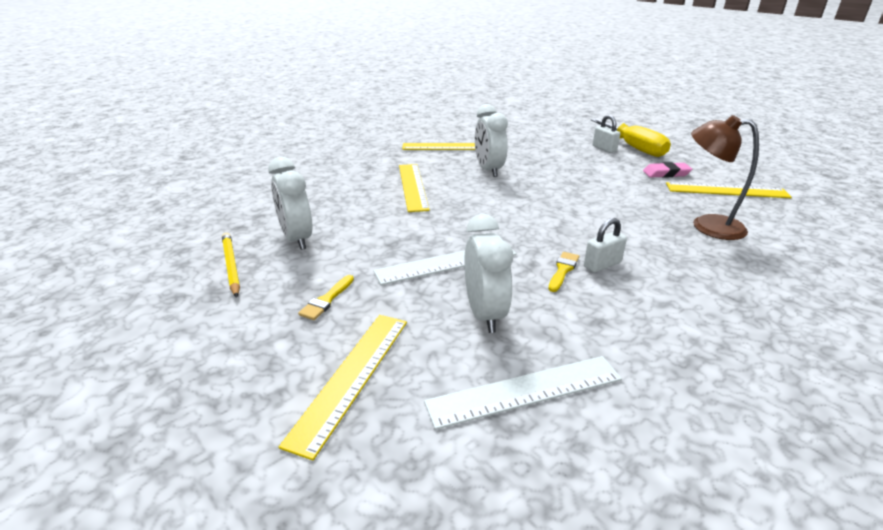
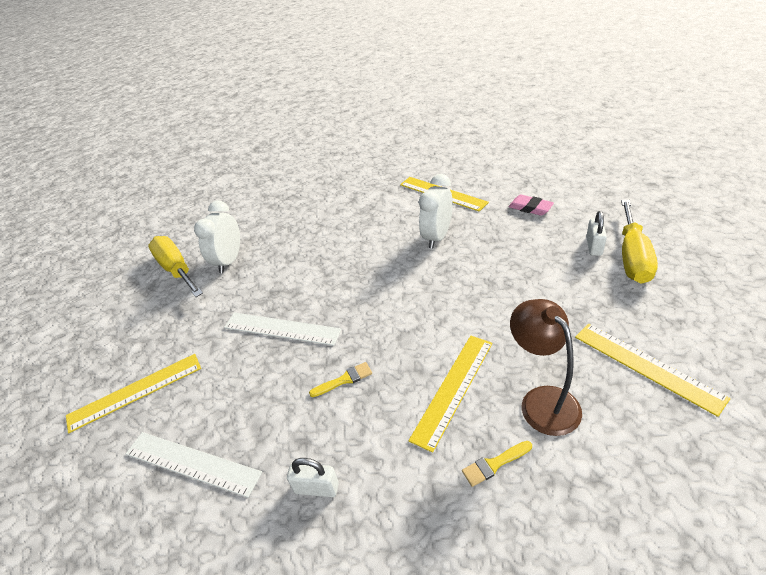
camera: 45 degrees right, 10 degrees up
yellow pencil [222,232,240,298] -> yellow screwdriver [148,236,203,297]
yellow brush [298,275,354,320] -> yellow brush moved to [462,441,532,487]
yellow ruler [399,164,430,212] -> yellow ruler moved to [408,336,493,453]
white clock [464,214,513,333] -> none
white padlock [584,218,627,273] -> white padlock moved to [287,458,339,497]
pink eraser [643,162,692,178] -> pink eraser moved to [508,195,554,216]

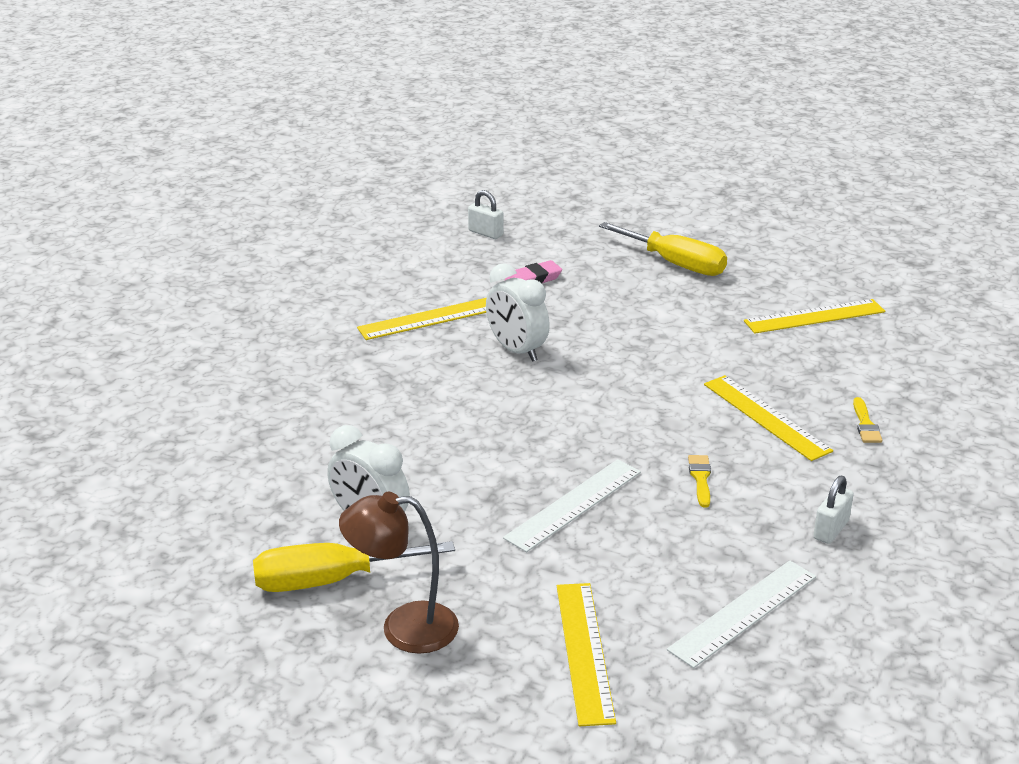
camera: 70 degrees left, 10 degrees down
brown lamp [510,299,582,436] -> brown lamp moved to [339,492,459,654]
white padlock [586,211,607,256] -> white padlock moved to [468,190,503,239]

